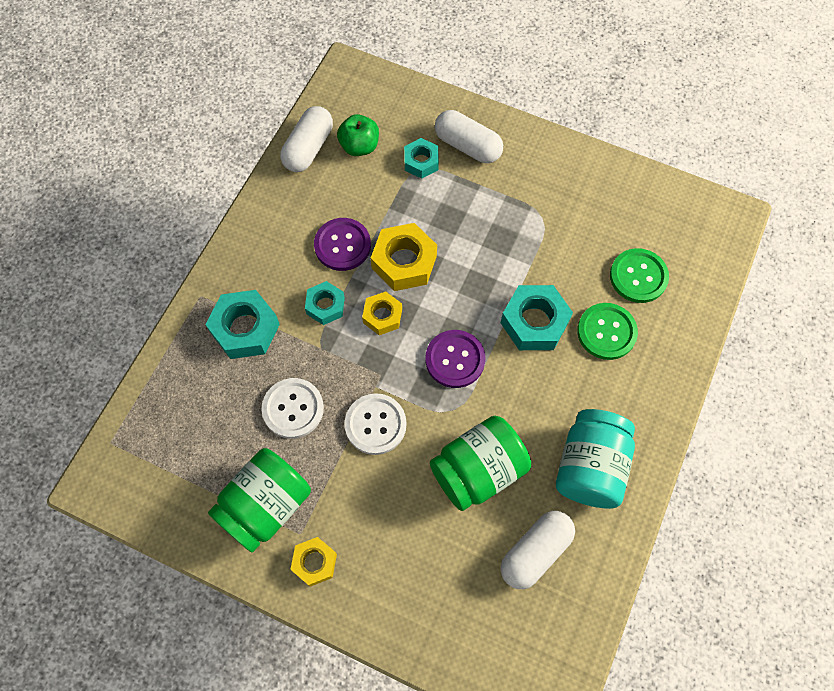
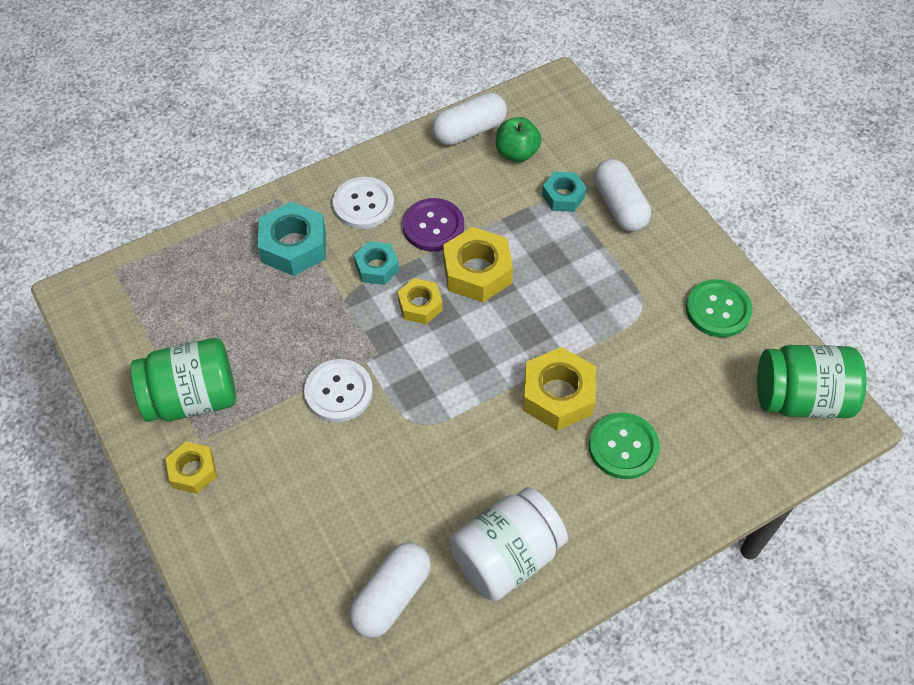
camera: 35 degrees right, 10 degrees down
white button [262,378,324,439] -> white button moved to [333,177,394,229]
purple button [426,330,485,388] -> none
green jar [430,416,531,511] -> green jar moved to [757,345,866,418]
turquoise nut [500,285,573,350] -> yellow nut [523,347,596,431]
white capsule [501,511,575,589] -> white capsule turned 45 degrees counterclockwise [349,542,431,638]
turquoise jar [556,409,635,509] -> white jar [449,487,568,601]
green button [610,248,669,303] -> green button moved to [686,279,753,337]

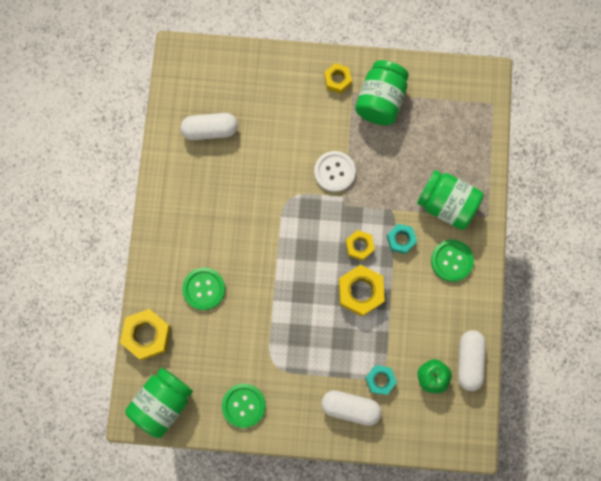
camera: 125 degrees right, 20 degrees up
turquoise nut [258,201,326,276] -> green jar [417,170,484,230]
white button [333,177,394,229] -> green button [431,239,474,282]
white capsule [349,542,431,638] -> white capsule turned 75 degrees counterclockwise [181,113,238,140]
purple button [402,198,464,251] -> none
white jar [449,487,568,601] -> none
yellow nut [523,347,596,431] -> yellow nut moved to [120,309,171,360]

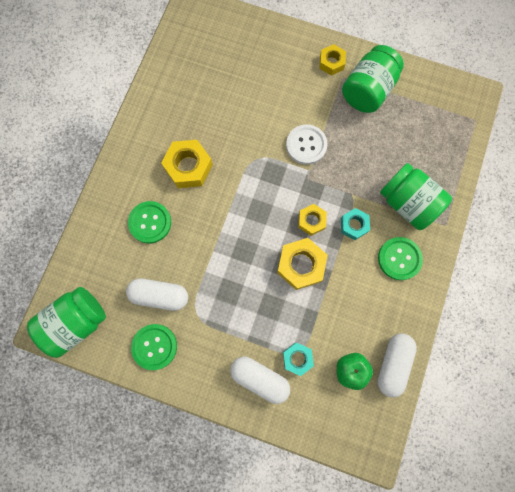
camera: 15 degrees right, 0 degrees up
yellow nut [120,309,171,360] -> yellow nut moved to [161,140,213,188]
white capsule [181,113,238,140] -> white capsule moved to [126,278,188,311]

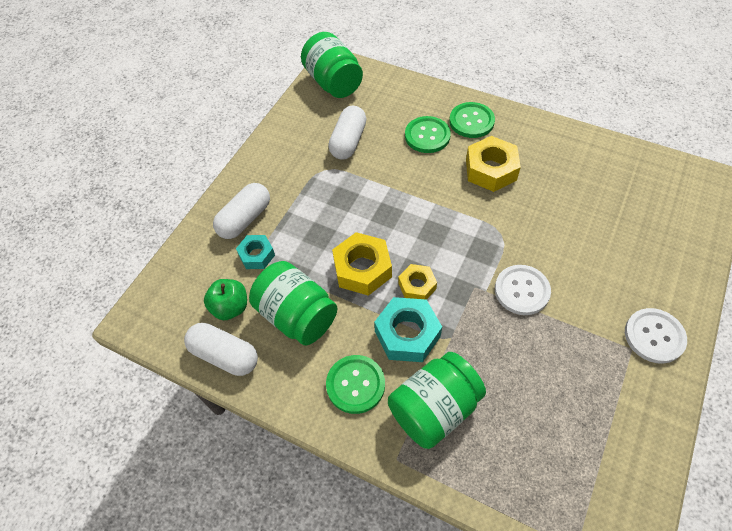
camera: 100 degrees right, 20 degrees down
green button [131,324,177,370] -> green button moved to [449,102,495,138]
yellow nut [319,44,346,75] -> white button [625,308,687,364]
turquoise nut [341,208,370,240] -> turquoise nut [374,297,442,362], size x1.64
green jar [342,45,404,113] -> green jar moved to [249,261,337,345]

